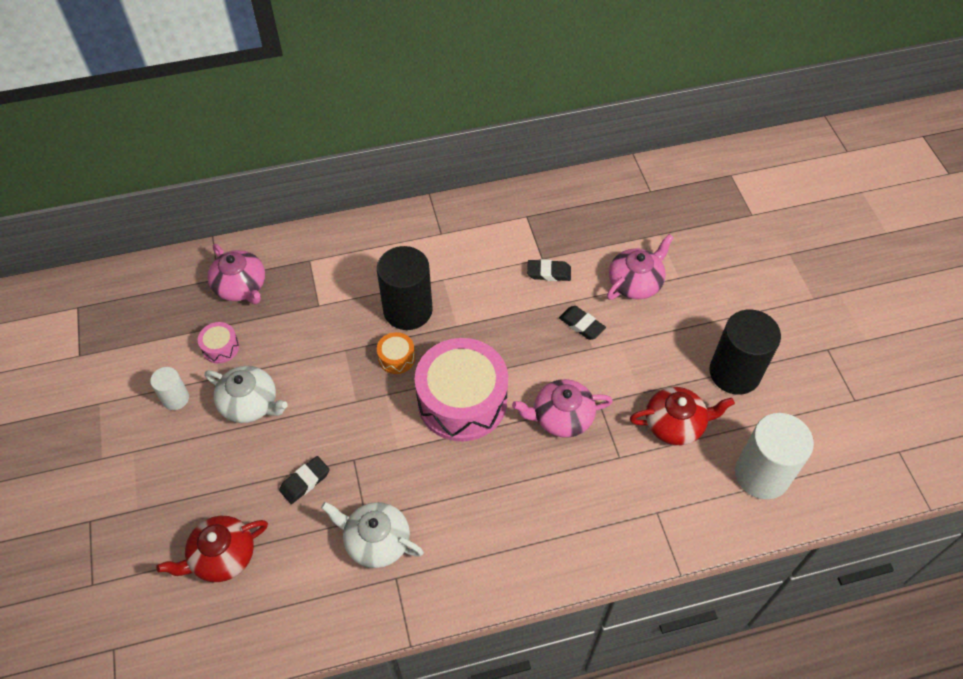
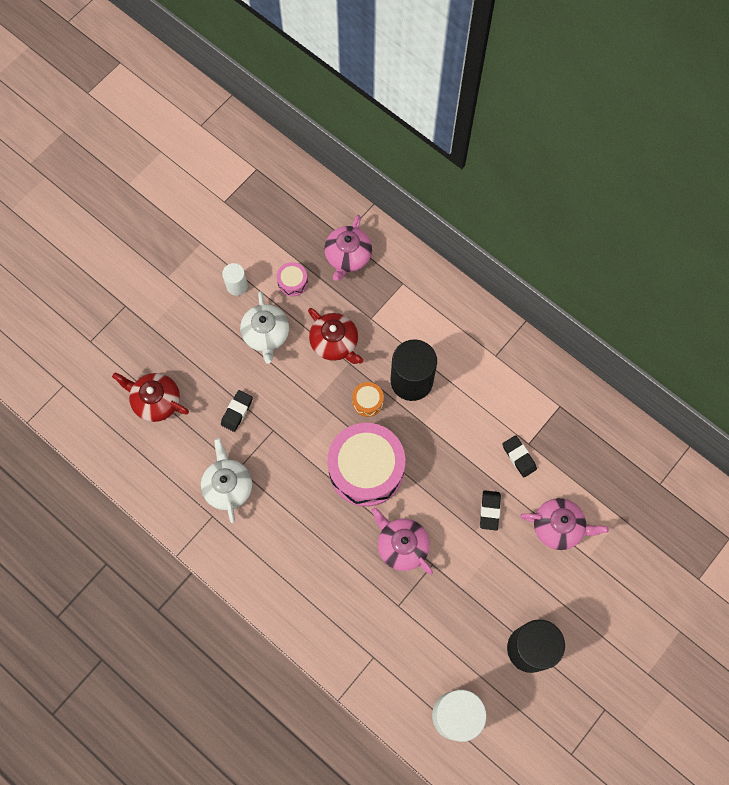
camera: 55 degrees right, 15 degrees up
black eraser [279,456,330,504] -> black eraser turned 75 degrees counterclockwise [221,390,253,432]
red teapot [630,387,735,445] -> red teapot moved to [308,308,363,364]

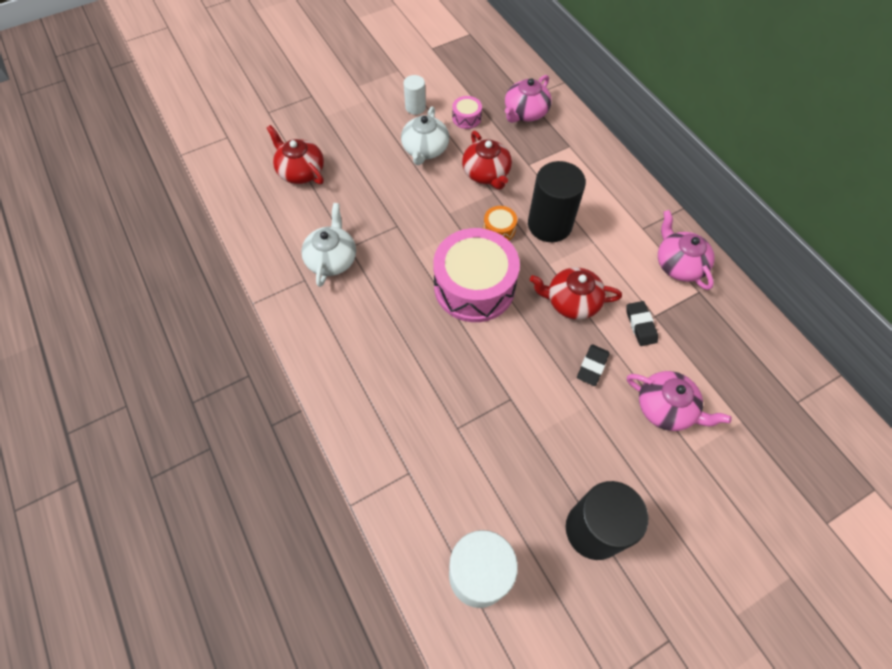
camera: 20 degrees right, 10 degrees down
black eraser [221,390,253,432] -> none
pink teapot [371,507,433,575] -> pink teapot moved to [658,210,715,290]
none -> red teapot [530,267,622,320]

